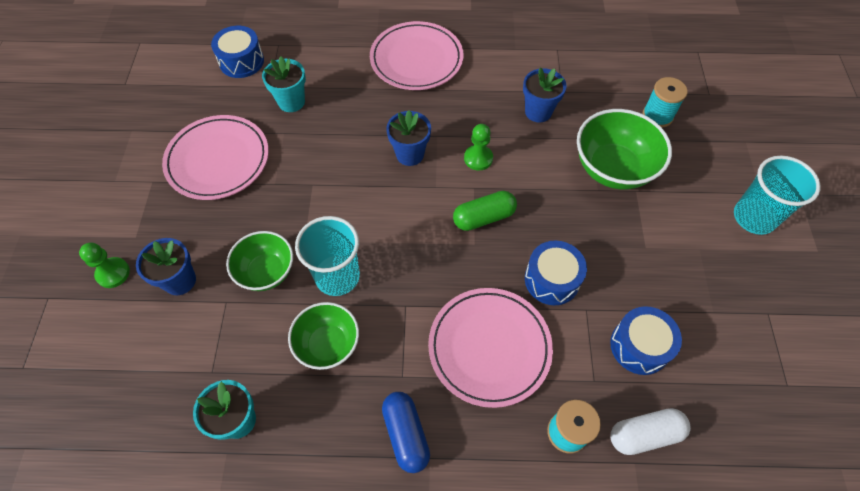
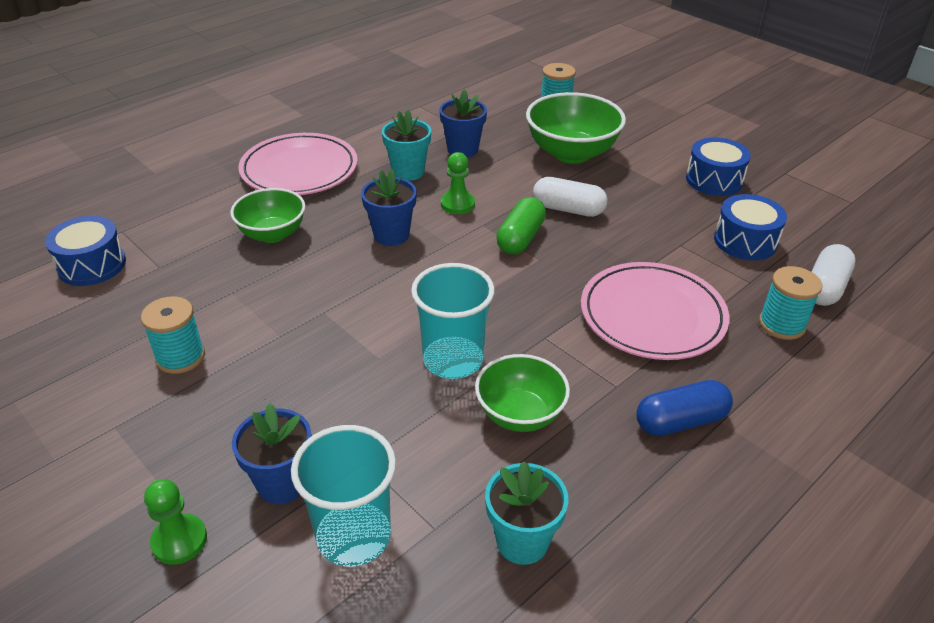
camera: 45 degrees left, 20 degrees down
pink plate [162,115,269,200] -> turquoise spool [141,296,205,374]
green bowl [226,231,293,291] -> green bowl moved to [230,188,305,243]
turquoise flower pot [262,56,306,112] -> turquoise flower pot moved to [382,110,431,181]
blue capsule [382,392,430,473] -> blue capsule turned 45 degrees counterclockwise [636,380,733,436]
blue drum [525,241,587,305] -> blue drum moved to [686,137,751,196]
turquoise cup [734,155,821,235] -> turquoise cup moved to [291,425,396,566]
none -> white capsule [533,177,608,217]

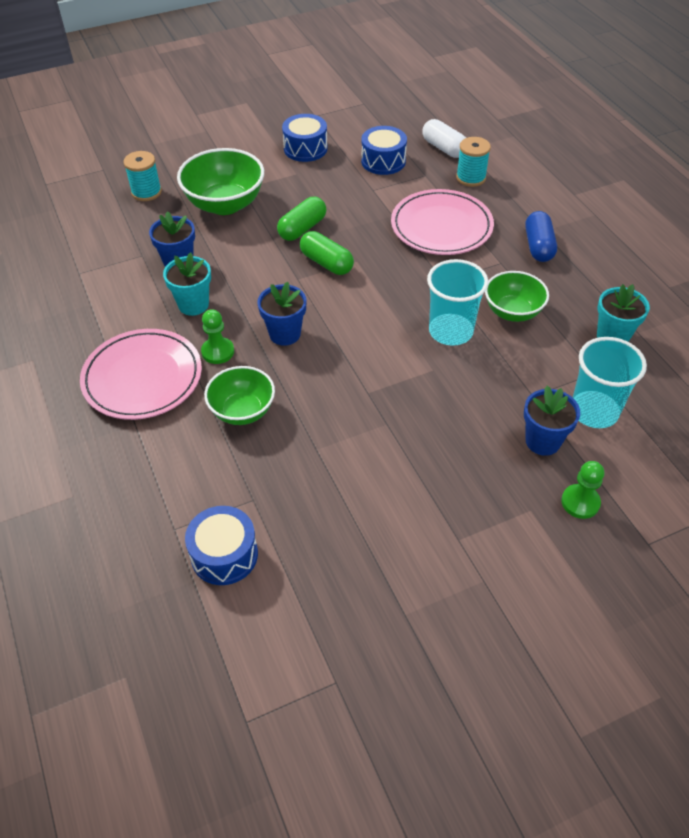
camera: 70 degrees left, 10 degrees up
turquoise spool [141,296,205,374] -> none
green pawn [441,152,475,214] -> green pawn moved to [201,309,234,364]
white capsule [533,177,608,217] -> green capsule [277,197,326,241]

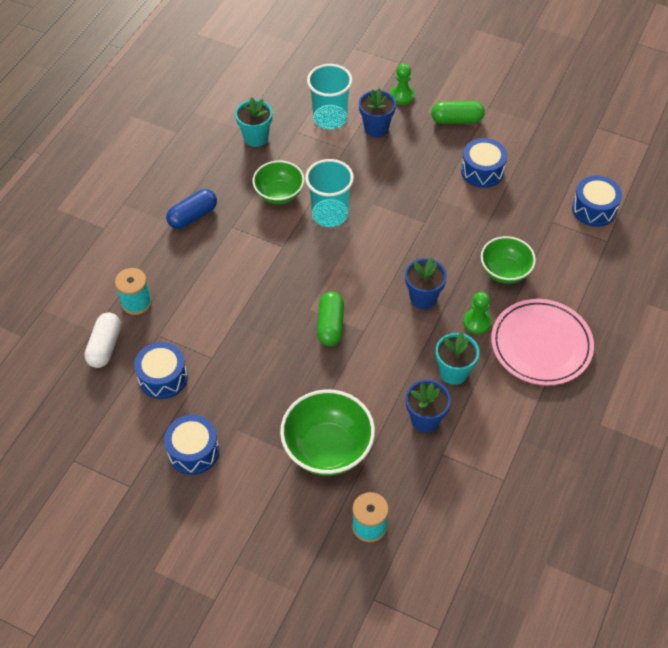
camera: 130 degrees left, 5 degrees up
green capsule [277,197,326,241] -> green capsule moved to [431,101,485,124]
pink plate [391,189,494,255] -> none
none -> blue drum [461,138,507,188]

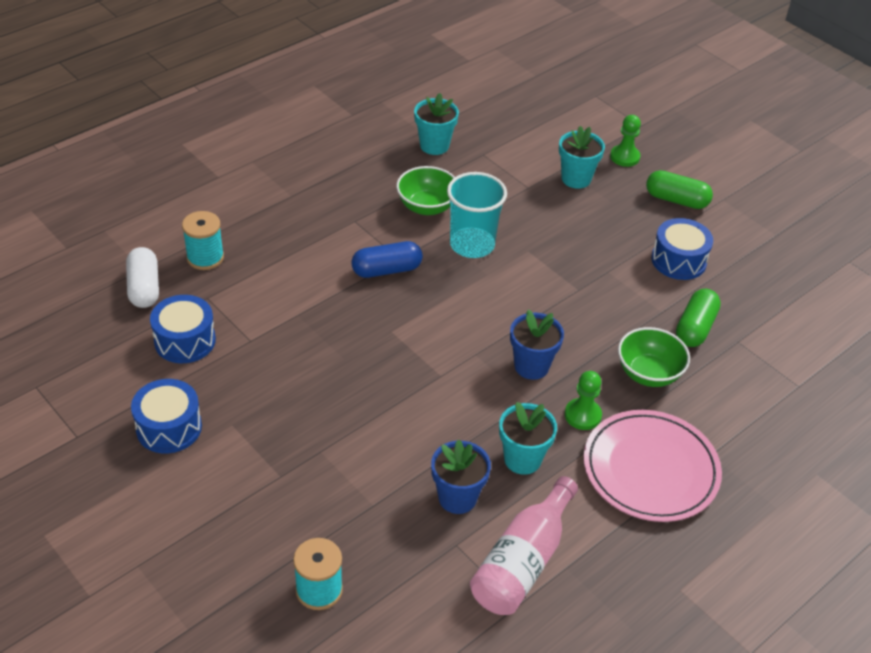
camera: 20 degrees right, 10 degrees down
white capsule [84,313,121,368] -> white capsule turned 45 degrees counterclockwise [126,247,159,308]
blue capsule [166,189,217,229] -> blue capsule moved to [351,241,423,278]
green bowl [280,389,375,476] -> none
turquoise cup [307,64,352,129] -> none
green capsule [317,291,344,346] -> green capsule moved to [676,289,721,347]
blue flower pot [359,88,396,137] -> turquoise flower pot [559,126,605,189]
blue drum [572,176,622,227] -> none
none -> pink bottle [470,476,578,615]

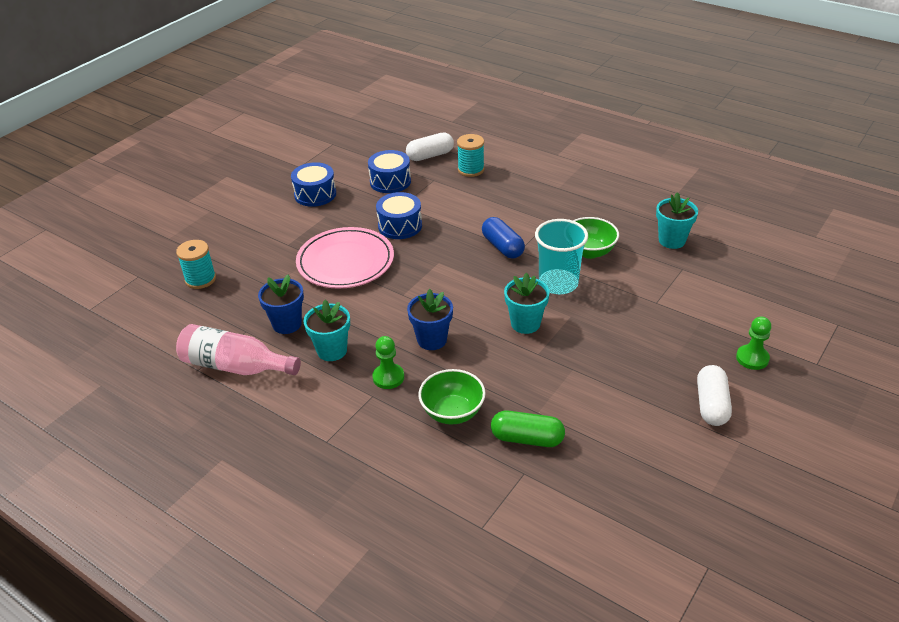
camera: 80 degrees right, 5 degrees down
turquoise flower pot [559,126,605,189] -> turquoise flower pot moved to [504,273,550,334]
pink plate [584,410,722,522] -> pink plate moved to [296,227,394,289]
green capsule [646,170,713,209] -> white capsule [697,365,732,426]
blue drum [651,218,713,280] -> blue drum moved to [376,192,422,239]

